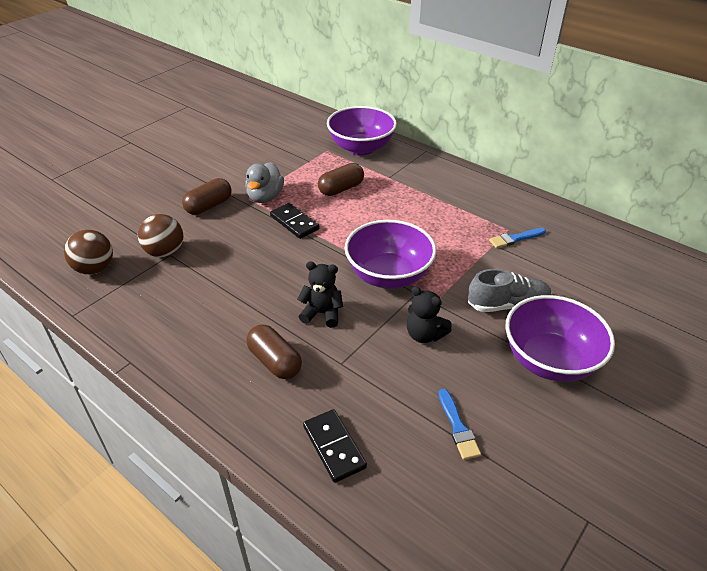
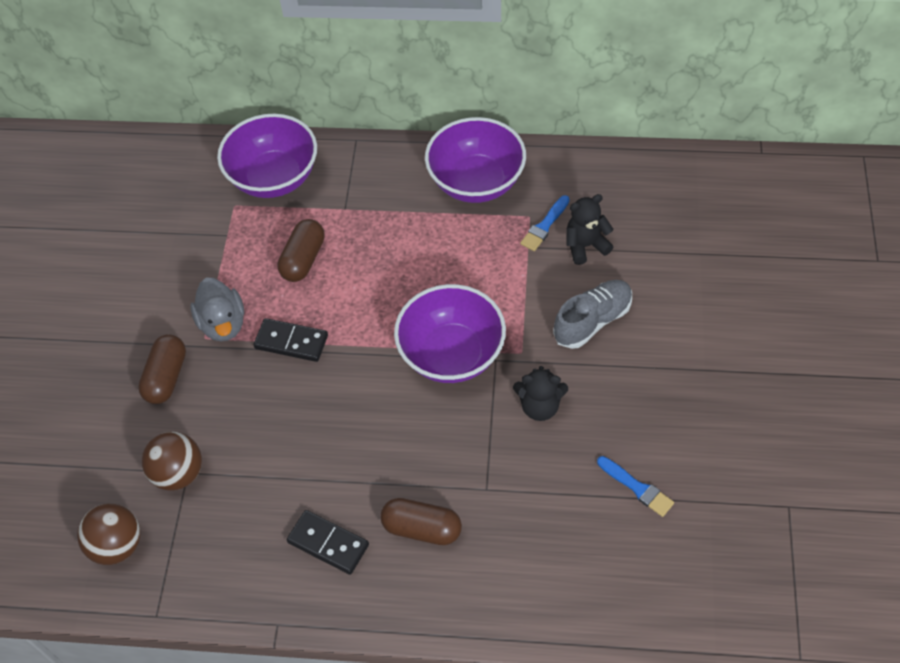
camera: 30 degrees left, 15 degrees up
black teddy bear [297,261,343,328] -> black teddy bear moved to [566,194,613,265]
black domino [303,409,367,483] -> black domino moved to [287,510,369,575]
purple bowl [505,295,615,382] -> purple bowl moved to [425,117,526,203]

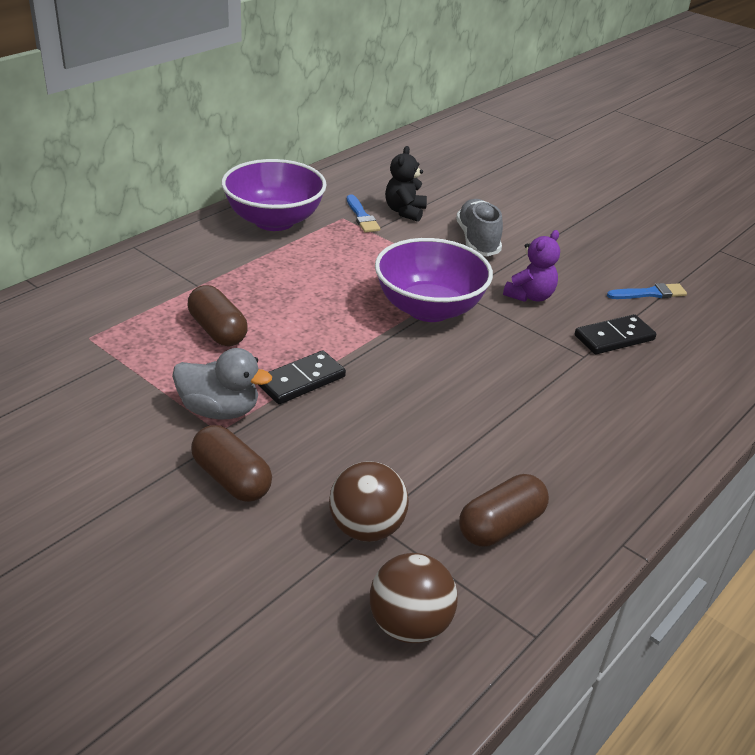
camera: 60 degrees left, 20 degrees down
purple bowl [217,114,317,198] -> none
black domino [287,510,369,575] -> black domino moved to [575,314,656,354]
brown capsule [380,498,462,545] -> brown capsule moved to [459,474,549,547]
black teddy bear [513,366,568,421] -> purple teddy bear [503,230,560,302]

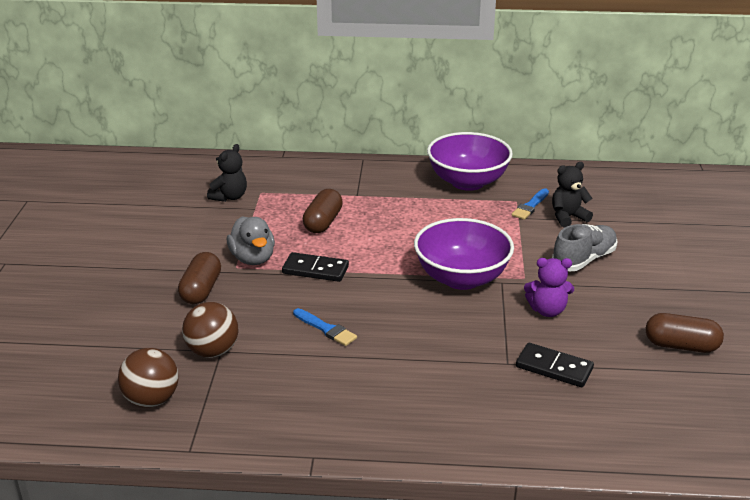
camera: 55 degrees right, 5 degrees down
brown capsule [459,474,549,547] -> brown capsule moved to [646,313,724,353]
blue brush [607,283,687,299] -> blue brush moved to [293,308,357,346]
none -> black teddy bear [207,144,247,202]

